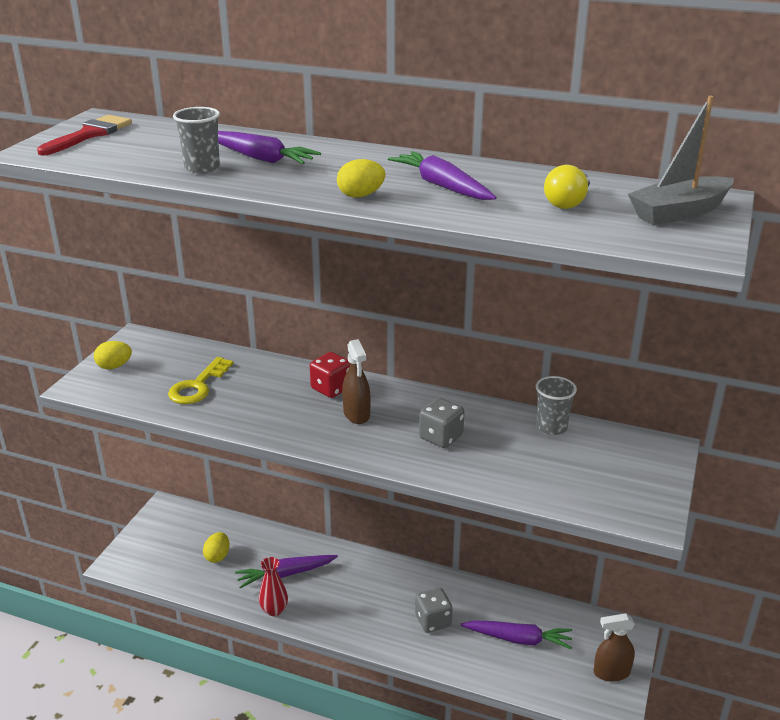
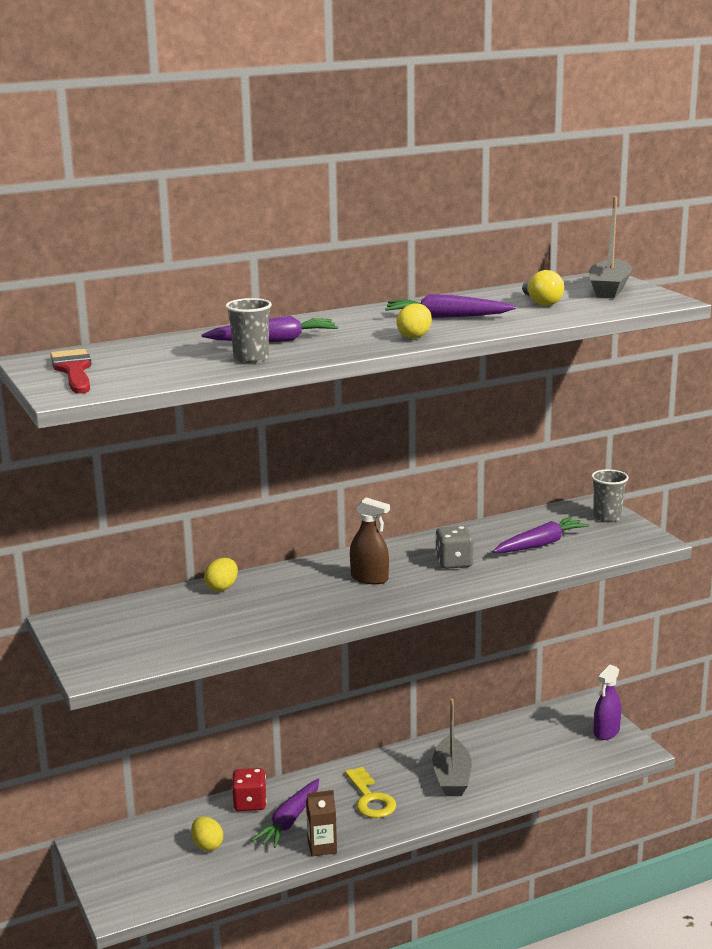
camera: 45 degrees left, 10 degrees down
yellow egg [94,341,132,369] -> yellow egg moved to [204,558,238,591]
yellow key [168,357,233,404] -> yellow key moved to [345,767,396,818]
red vase [259,557,288,616] -> brown carton [306,790,337,856]
red dice [310,352,350,398] -> red dice moved to [232,768,267,811]
grey dice [415,588,453,633] -> grey boat [432,699,472,796]
purple carrot [461,621,572,649] -> purple carrot moved to [493,516,590,553]
grey cup [536,376,577,435] -> grey cup moved to [591,469,629,522]
brown spray bottle [594,613,635,682] -> purple spray bottle [593,665,621,740]

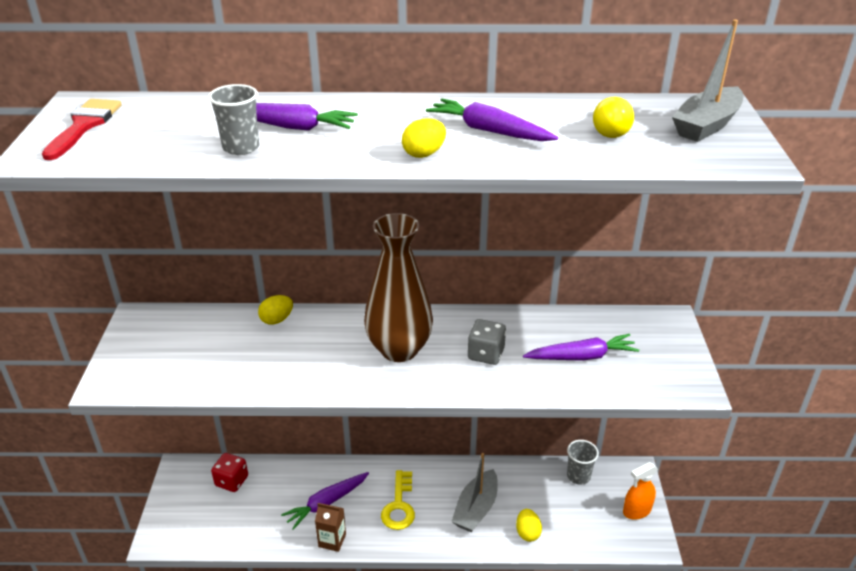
camera: 25 degrees right, 15 degrees up
yellow egg [191,816,223,851] -> yellow egg moved to [516,509,542,542]
red dice [232,768,267,811] -> red dice moved to [211,453,248,492]
brown spray bottle [350,498,390,584] -> brown vase [364,213,433,362]
grey cup [591,469,629,522] -> grey cup moved to [567,440,599,485]
purple spray bottle [593,665,621,740] -> orange spray bottle [623,462,658,520]

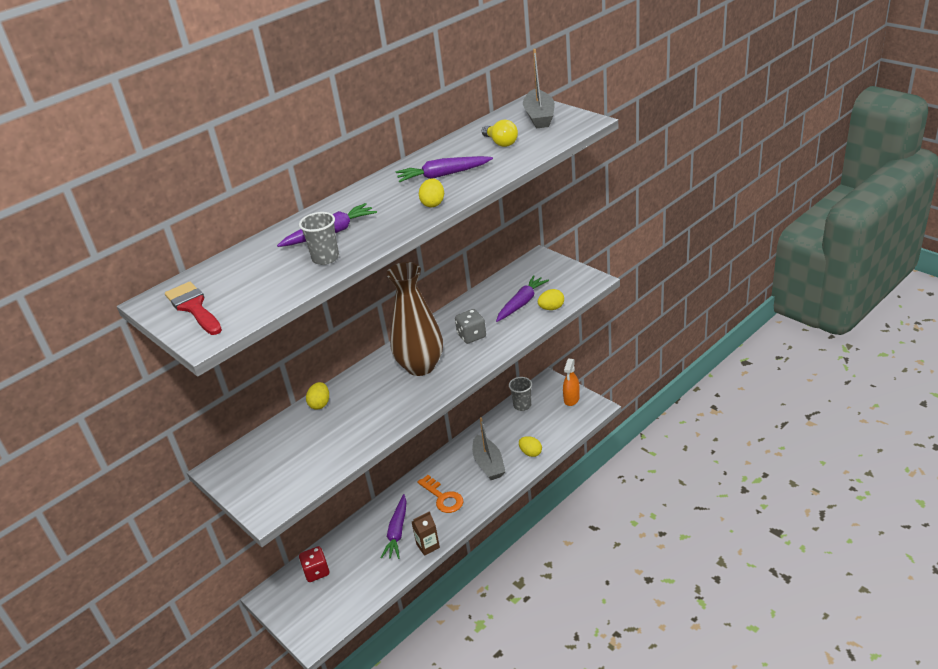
camera: 40 degrees left, 0 degrees up
yellow key [381,470,415,530] -> orange key [418,475,463,513]
none -> yellow egg [538,289,564,310]

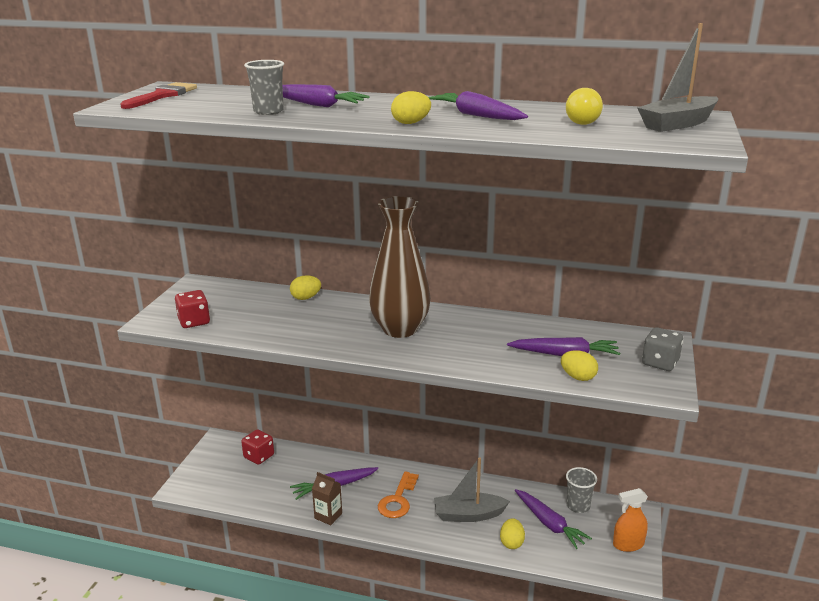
camera: 55 degrees right, 10 degrees down
grey dice [455,309,486,344] -> grey dice moved to [642,327,683,371]
grey boat [472,417,506,480] -> grey boat turned 45 degrees clockwise [434,458,510,522]
none -> red dice [175,290,210,328]
none -> purple carrot [515,489,592,549]

